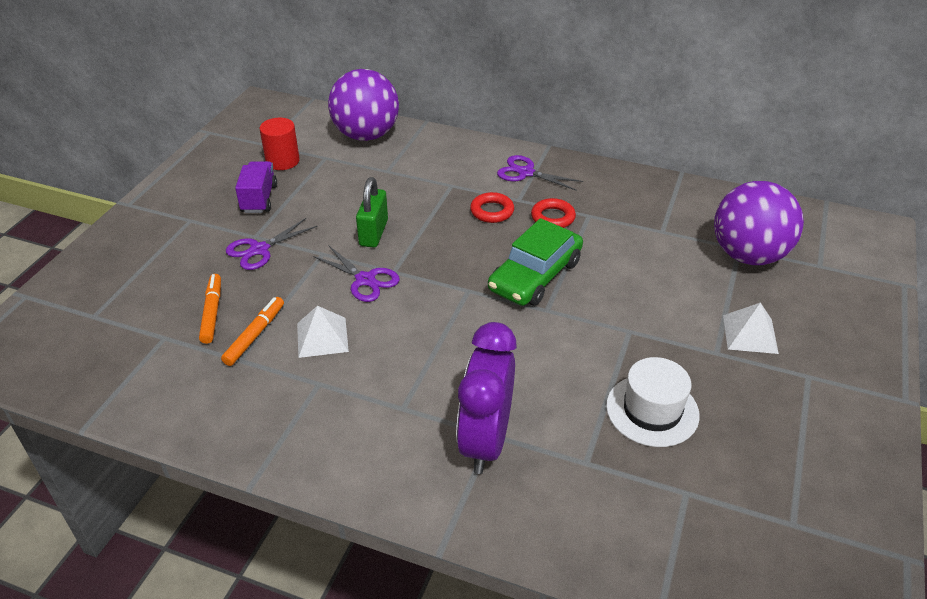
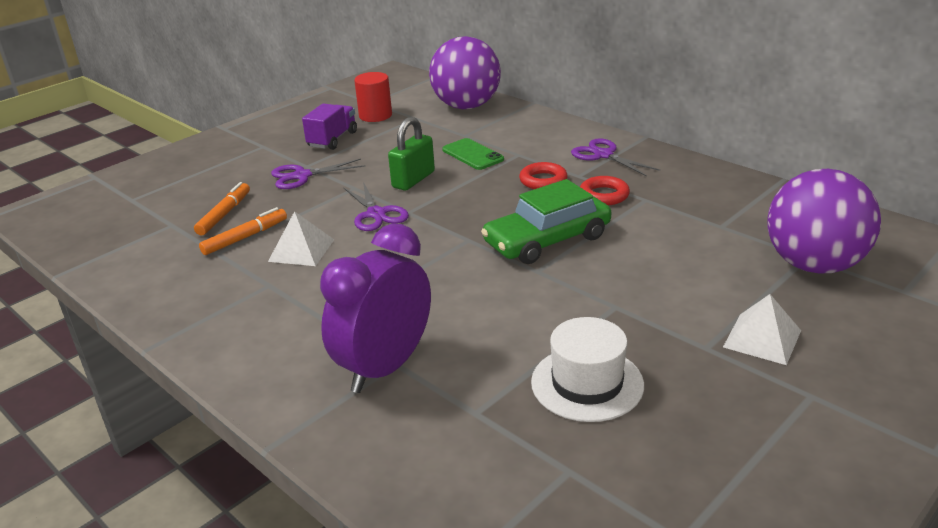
camera: 25 degrees right, 10 degrees down
none -> green phone [442,138,504,170]

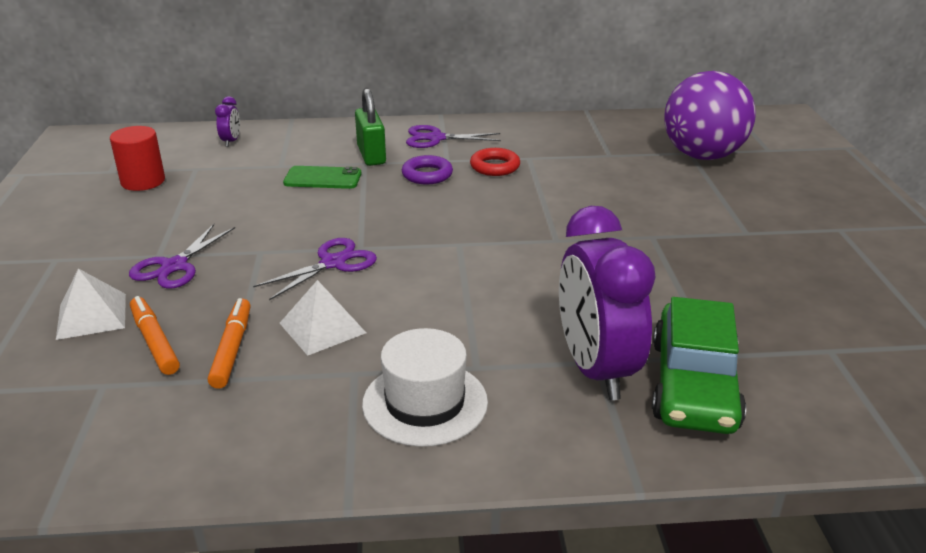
camera: 50 degrees left, 0 degrees up
purple truck [302,103,357,150] -> none
purple scissors [343,182,409,231] -> purple scissors turned 60 degrees counterclockwise [253,238,377,300]
green padlock [388,117,435,191] -> green padlock moved to [355,88,386,166]
purple ball [429,36,501,109] -> purple clock [215,97,240,147]
green car [481,179,611,264] -> green car moved to [652,297,746,434]
red ring [519,162,568,189] -> purple ring [402,155,453,184]
white hat [531,317,644,422] -> white hat moved to [362,328,488,447]
white pyramid [723,294,801,365] -> white pyramid moved to [56,268,126,340]

